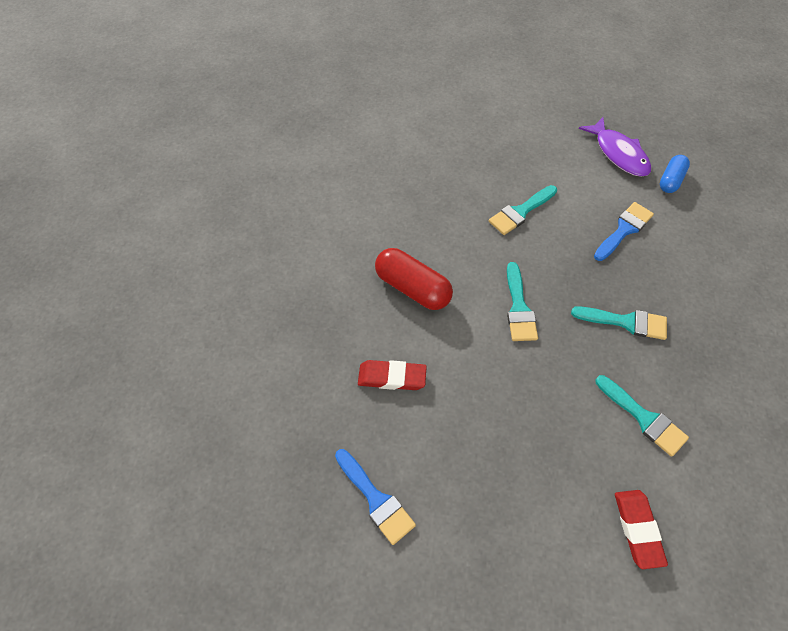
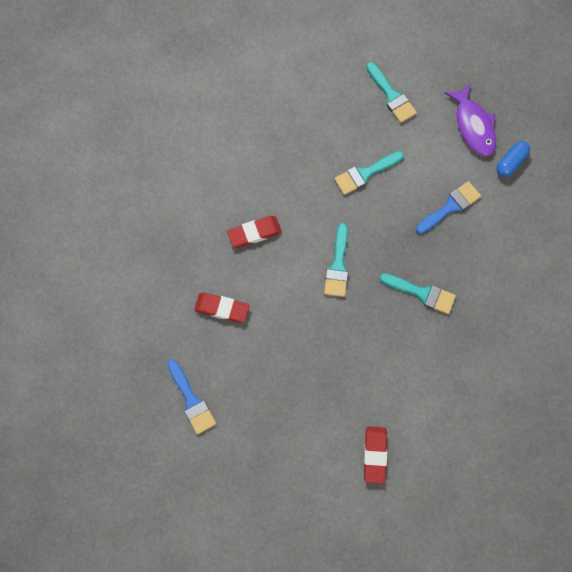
camera: 10 degrees right, 15 degrees up
red capsule [375,248,453,310] -> red eraser [227,216,282,248]
turquoise brush [596,375,689,457] -> turquoise brush moved to [366,62,417,123]

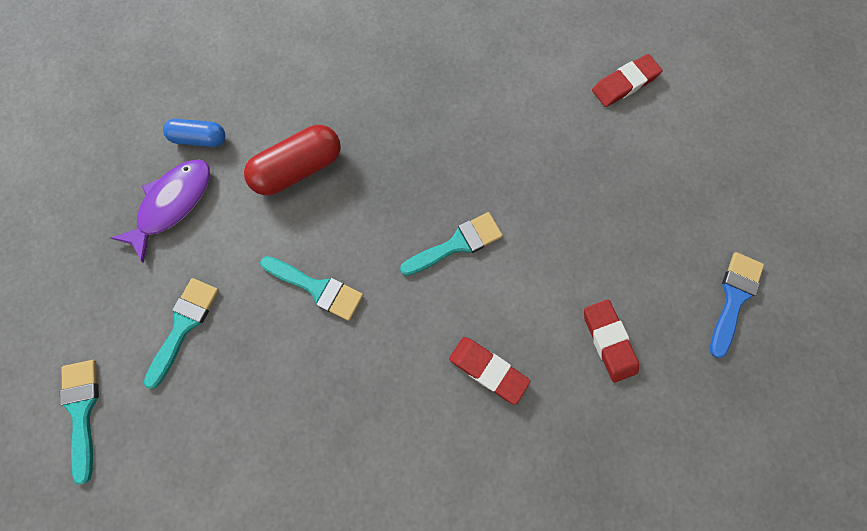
camera: 125 degrees left, 0 degrees up
turquoise brush [380,273,456,314] -> turquoise brush moved to [60,360,99,485]
blue brush [416,181,481,234] -> red capsule [244,125,341,195]

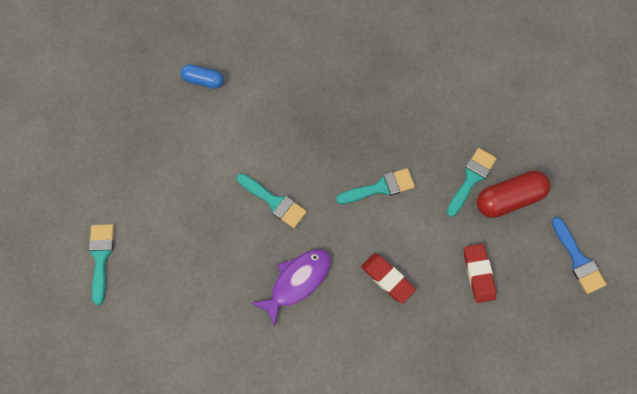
camera: 10 degrees right, 5 degrees down
purple fish [111,159,210,263] -> purple fish moved to [251,249,331,327]
turquoise brush [144,278,219,389] -> turquoise brush moved to [447,148,497,217]
red capsule [244,125,341,195] -> red capsule moved to [477,171,550,218]
red eraser [592,54,663,107] -> none
blue brush [710,252,764,358] -> blue brush turned 120 degrees clockwise [551,217,607,294]

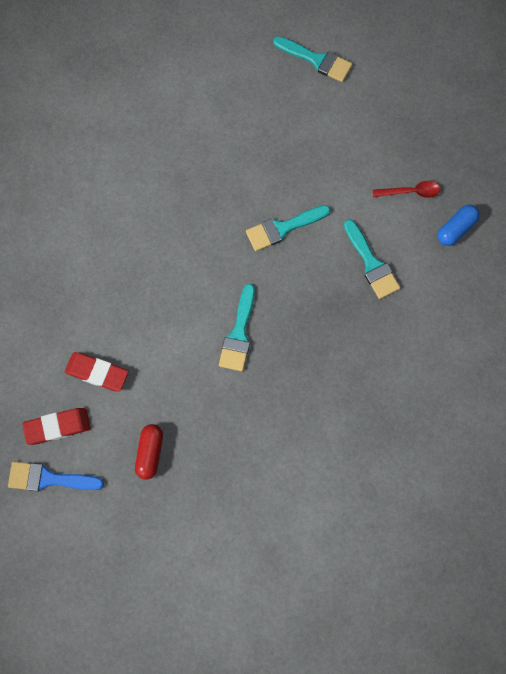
camera: 120 degrees right, 5 degrees up
purple fish [251,249,331,327] -> none
red eraser [361,253,416,304] -> red eraser moved to [22,408,91,445]
turquoise brush [447,148,497,217] -> turquoise brush moved to [344,219,400,299]
red capsule [477,171,550,218] -> red capsule [135,424,163,479], size x0.62
none -> red spoon [373,181,440,198]

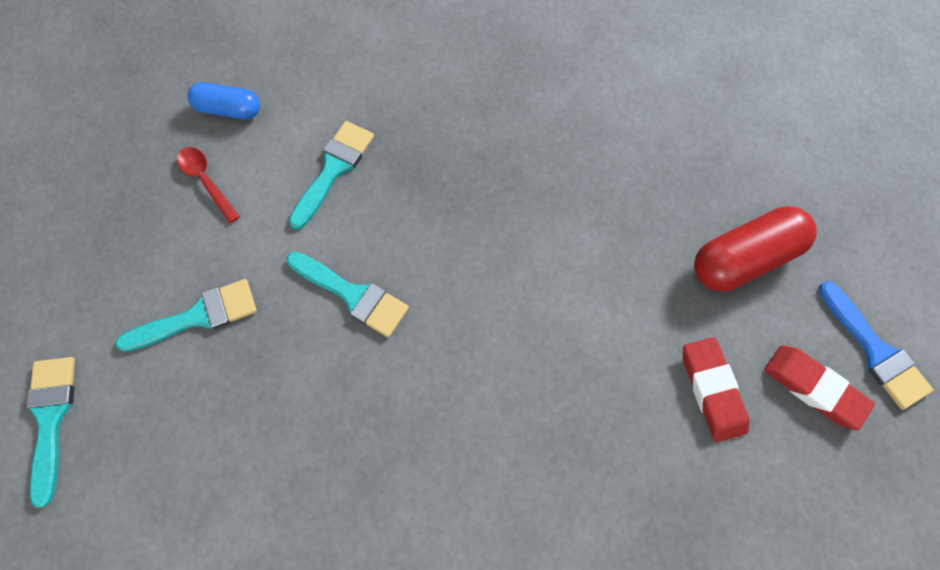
camera: 125 degrees left, 5 degrees down
red capsule [135,424,163,479] -> red capsule [694,206,817,292], size x1.62
turquoise brush [219,284,255,371] -> turquoise brush moved to [115,279,257,352]

